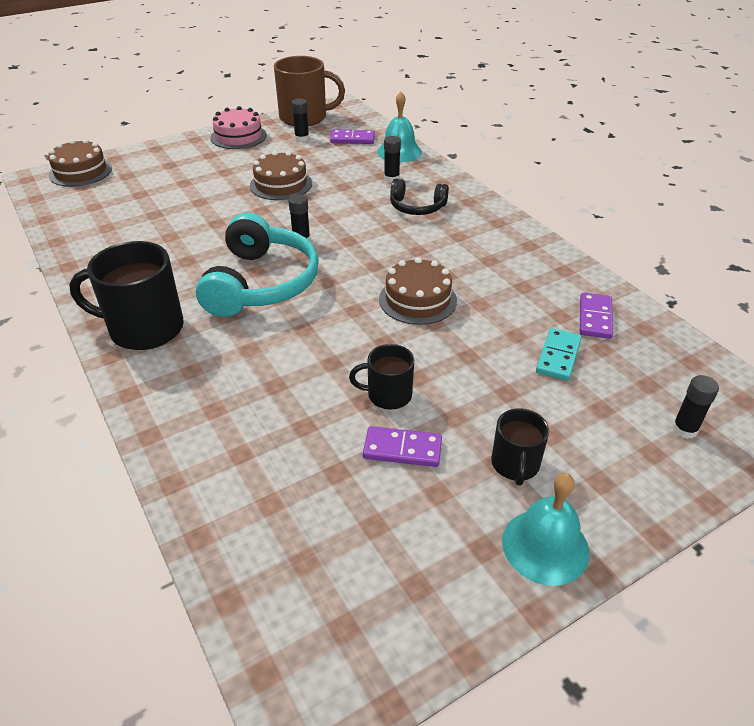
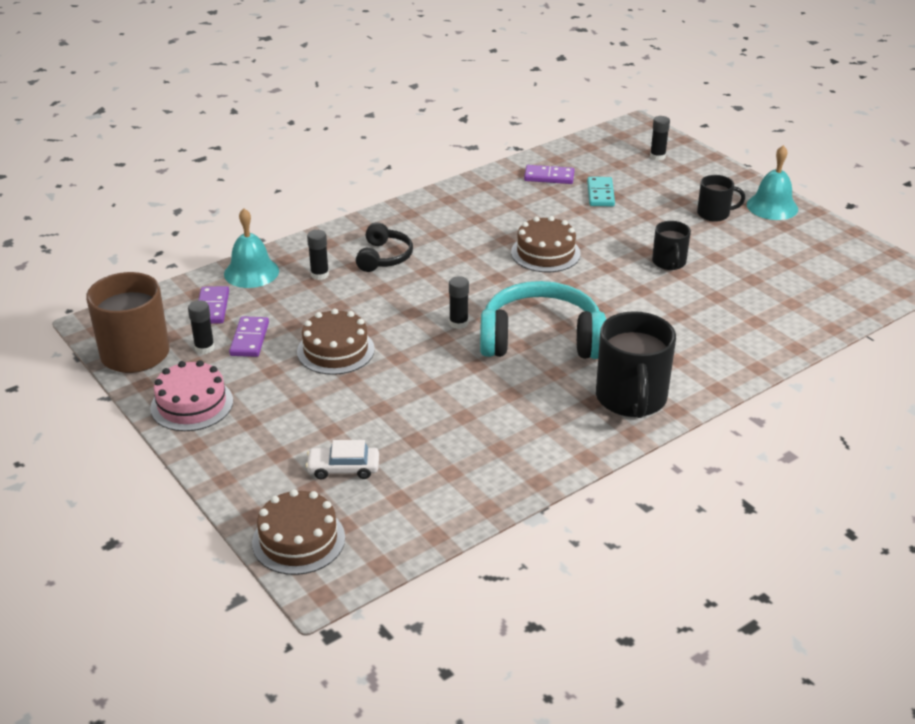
camera: 95 degrees left, 5 degrees down
purple domino [363,426,442,467] -> purple domino moved to [229,316,269,357]
turquoise domino [536,328,582,381] -> turquoise domino turned 75 degrees clockwise [587,177,615,206]
none -> white car [306,440,379,480]

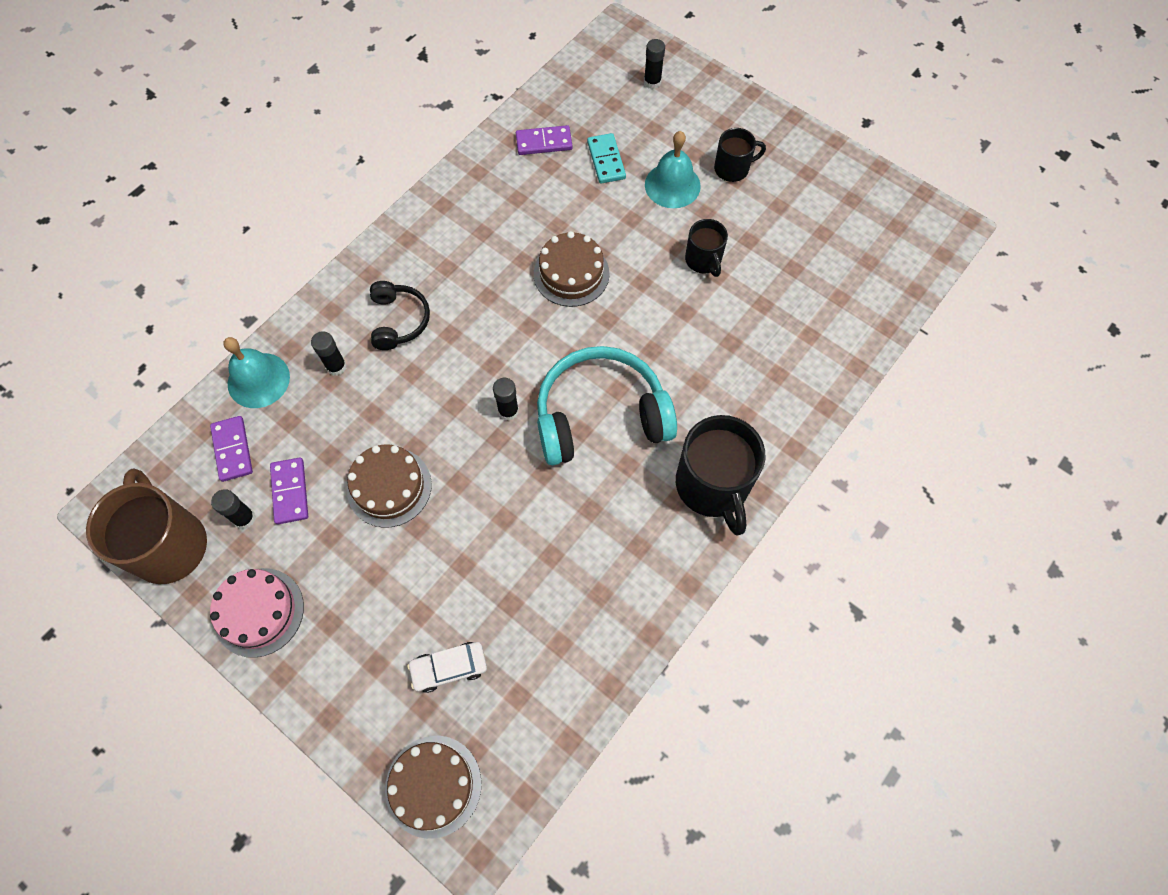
camera: 15 degrees left, 30 degrees up
turquoise bell [747,145,798,220] -> turquoise bell moved to [645,131,701,208]

